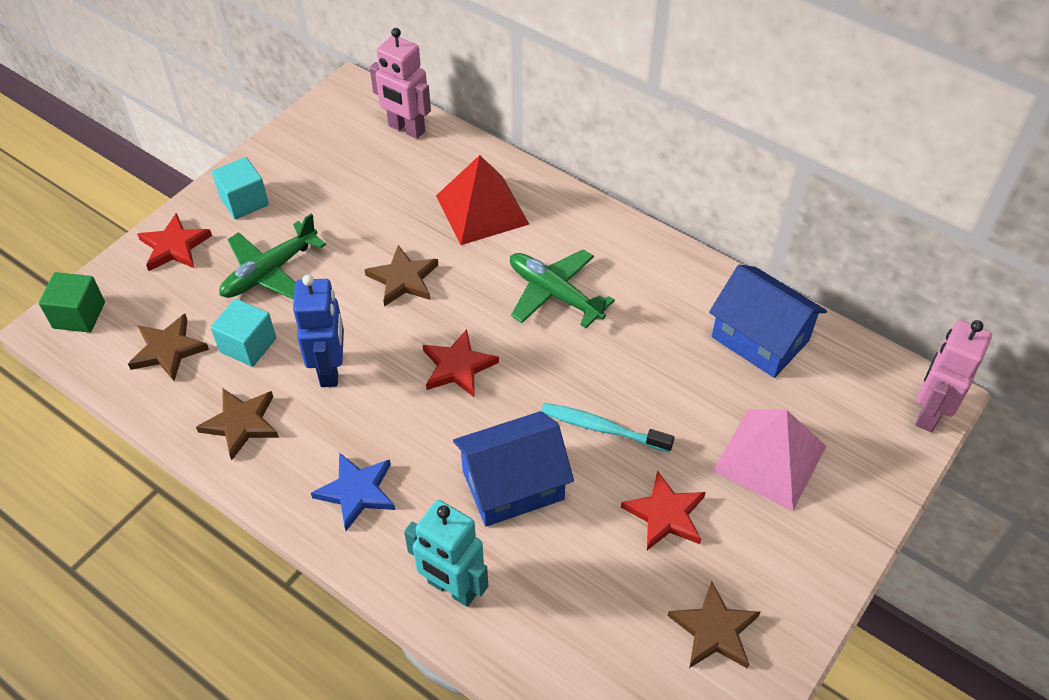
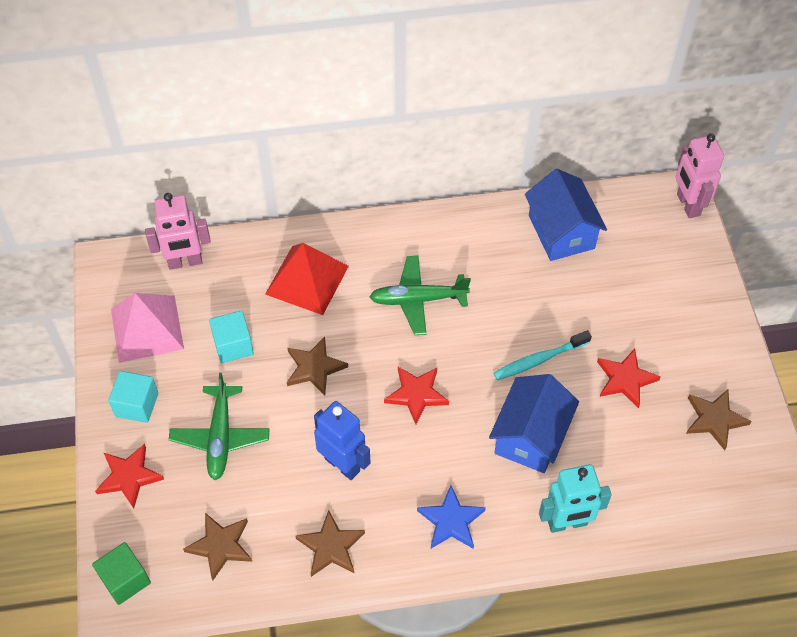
camera: 45 degrees left, 5 degrees up
turquoise cube [210,299,276,367] -> turquoise cube moved to [209,311,254,363]
blue house [709,265,827,378] -> blue house turned 75 degrees clockwise [525,169,607,261]
pink pyramid [713,409,826,511] -> pink pyramid moved to [111,293,184,363]

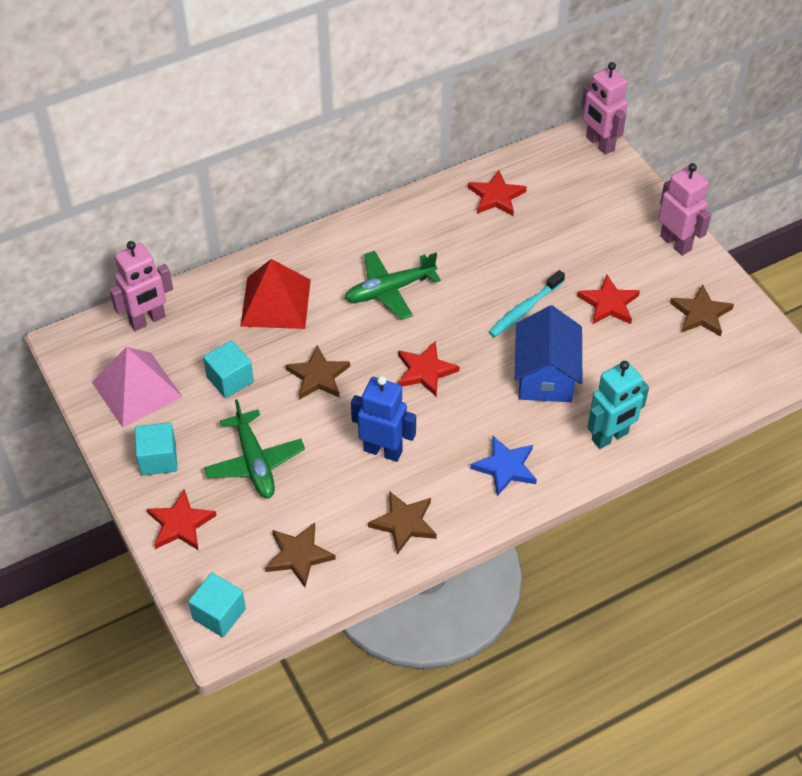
camera: 20 degrees left, 5 degrees down
green cube [92,542,151,605] -> turquoise cube [188,573,246,637]
blue house [525,169,607,261] -> red star [468,170,527,216]
none -> pink robot [658,163,711,256]

